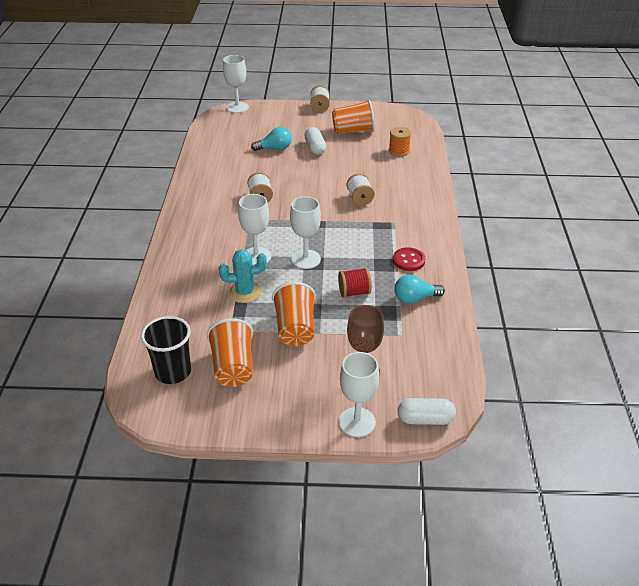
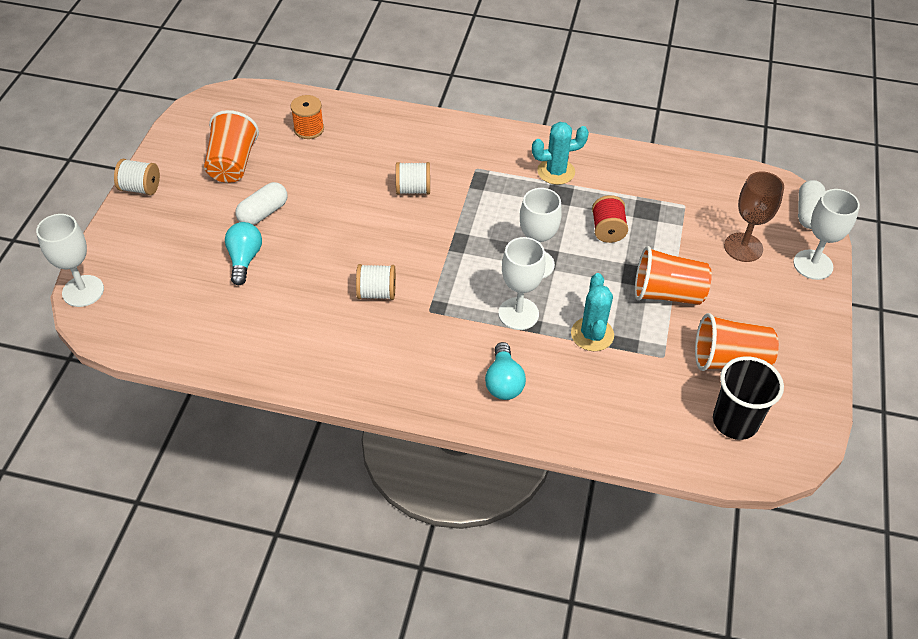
camera: 80 degrees left, 10 degrees up
white capsule [304,127,326,155] -> white capsule turned 45 degrees counterclockwise [235,182,288,225]
red button [393,248,425,271] -> turquoise cactus [532,122,589,185]
turquoise light bulb [394,275,445,304] -> turquoise light bulb moved to [485,342,526,400]

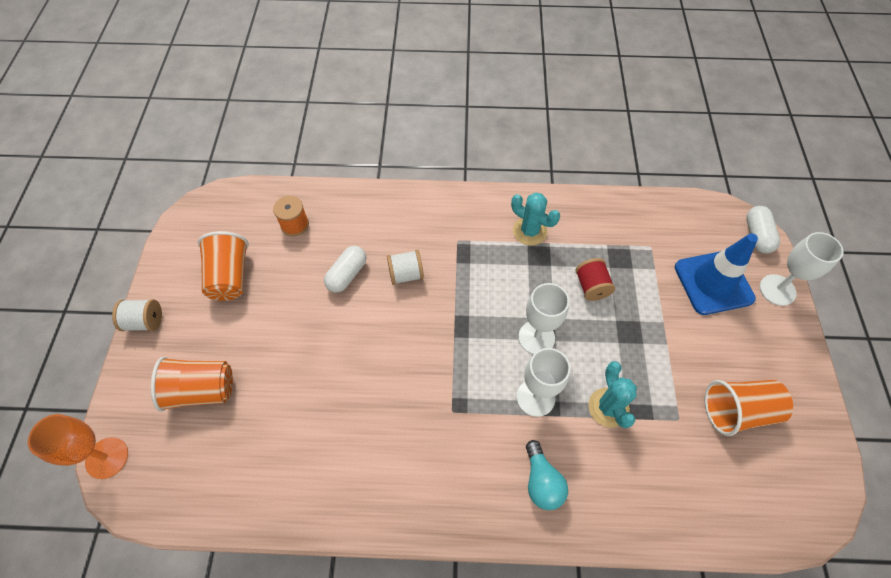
camera: 10 degrees left, 10 degrees up
white goblet [36,214,104,307] -> orange goblet [28,414,128,479]
turquoise light bulb [225,222,262,285] -> none
white capsule [235,182,288,225] -> white capsule moved to [324,246,366,293]
white spool [356,264,396,300] -> none
turquoise cactus [532,122,589,185] -> turquoise cactus turned 60 degrees clockwise [511,192,560,246]
orange cup [635,246,712,305] -> orange cup moved to [151,357,233,412]
black cup [713,356,784,440] -> none
brown goblet [724,171,784,262] -> blue traffic cone [675,233,758,315]

